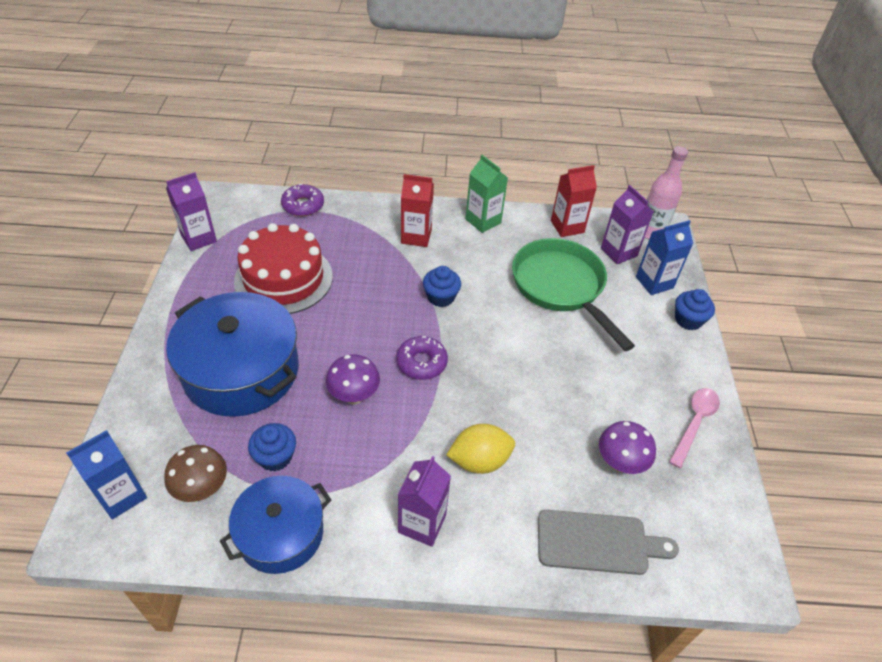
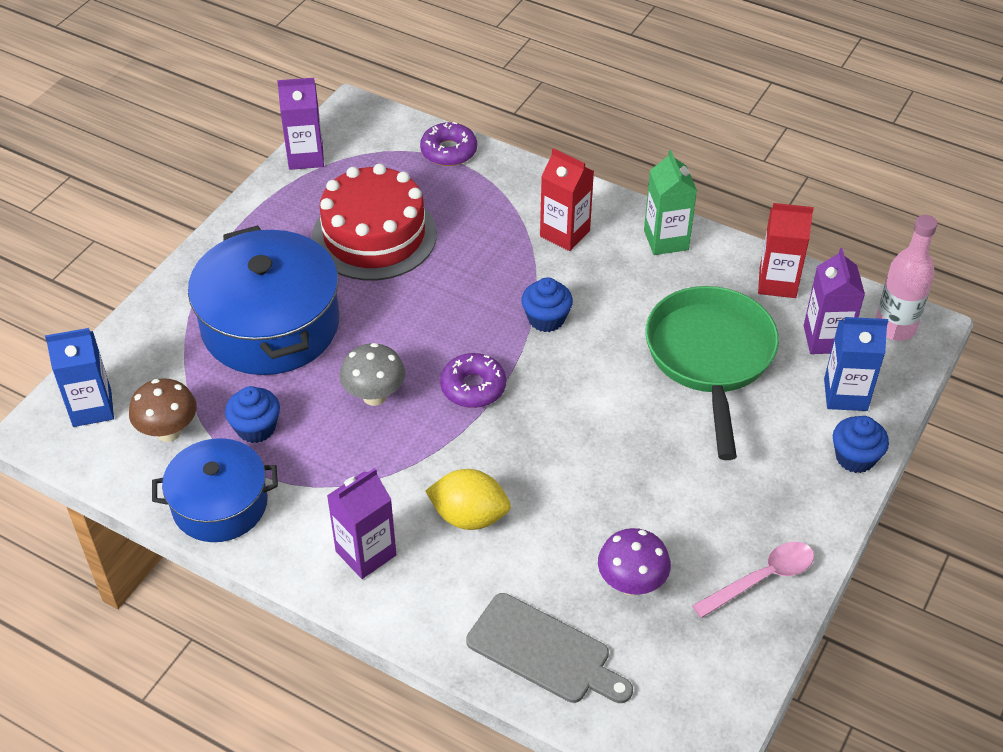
camera: 30 degrees right, 0 degrees up
purple mushroom [326,355,380,404] -> grey mushroom [340,343,405,406]

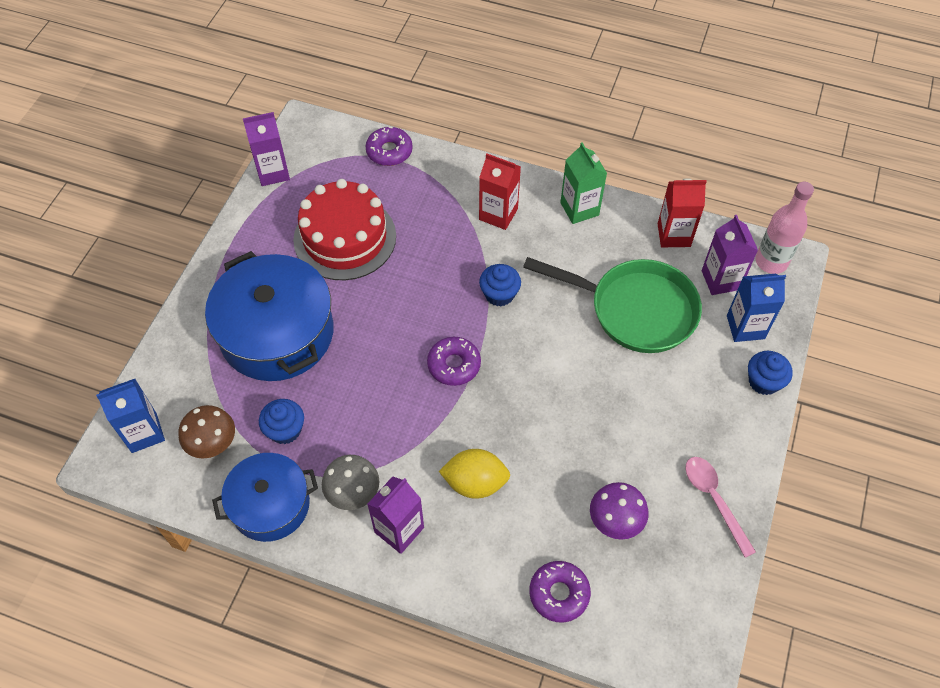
camera: 10 degrees left, 10 degrees up
grey mushroom [340,343,405,406] -> grey mushroom moved to [322,455,379,510]
grey cutting board [466,593,633,703] -> purple donut [529,561,591,623]
green pan [645,286,779,460] -> green pan turned 120 degrees clockwise [523,257,702,353]
pink spoon [692,542,814,618] -> pink spoon turned 75 degrees counterclockwise [685,457,756,558]

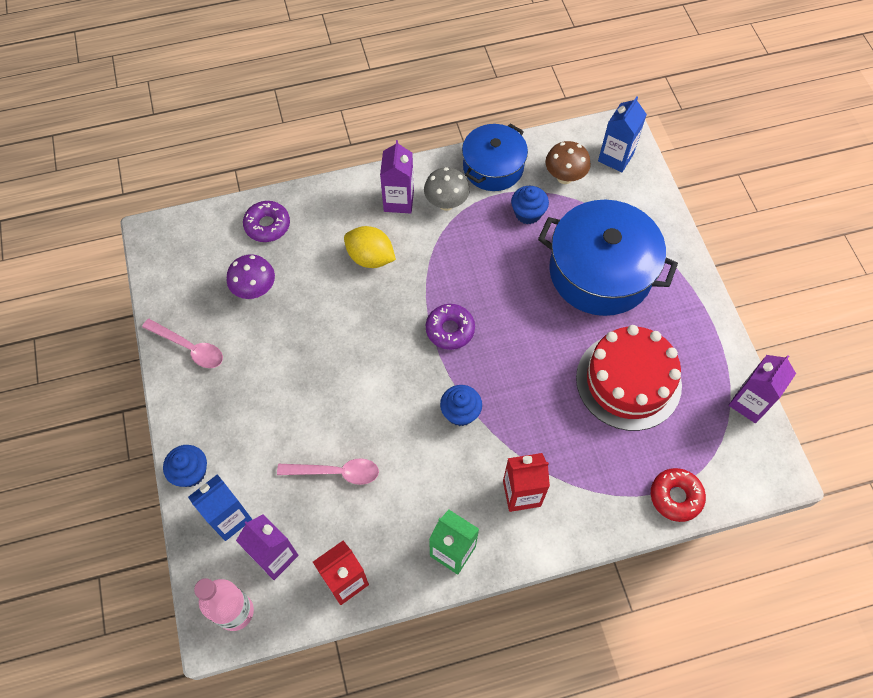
camera: 145 degrees right, 5 degrees up
purple donut [366,127,413,166] -> red donut [651,468,706,522]
yellow lemon [439,449,510,499] -> yellow lemon turned 60 degrees clockwise [344,226,396,268]
green pan [523,257,702,353] -> pink spoon [277,459,379,485]

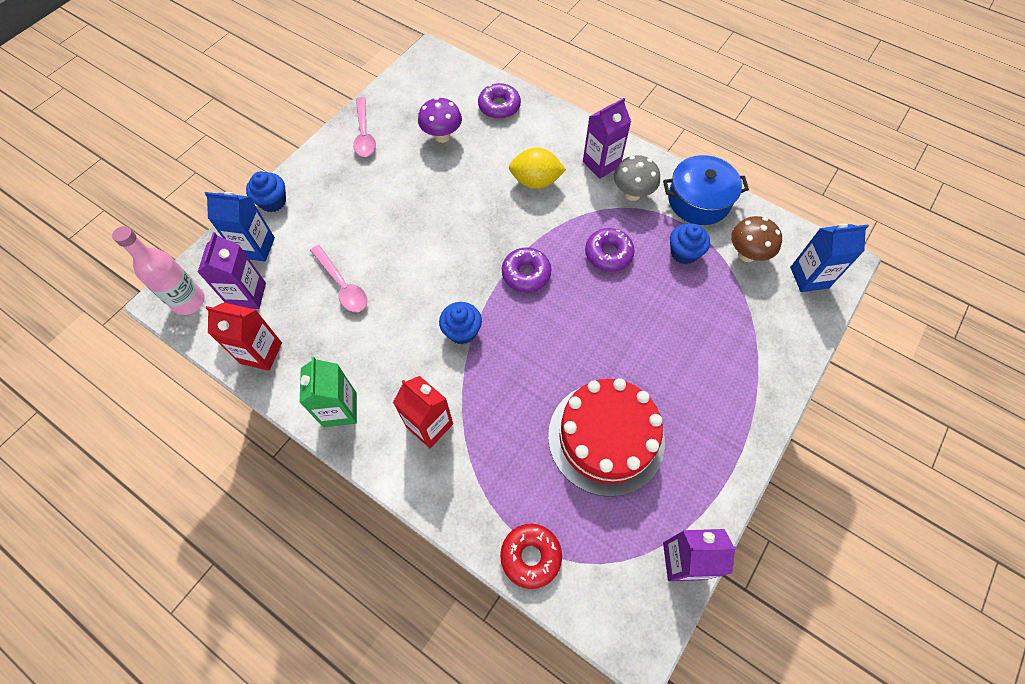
camera: 50 degrees right, 0 degrees up
yellow lemon [344,226,396,268] -> yellow lemon turned 75 degrees counterclockwise [509,148,566,189]
blue pot [538,200,678,316] -> none
none -> purple donut [585,228,635,272]

